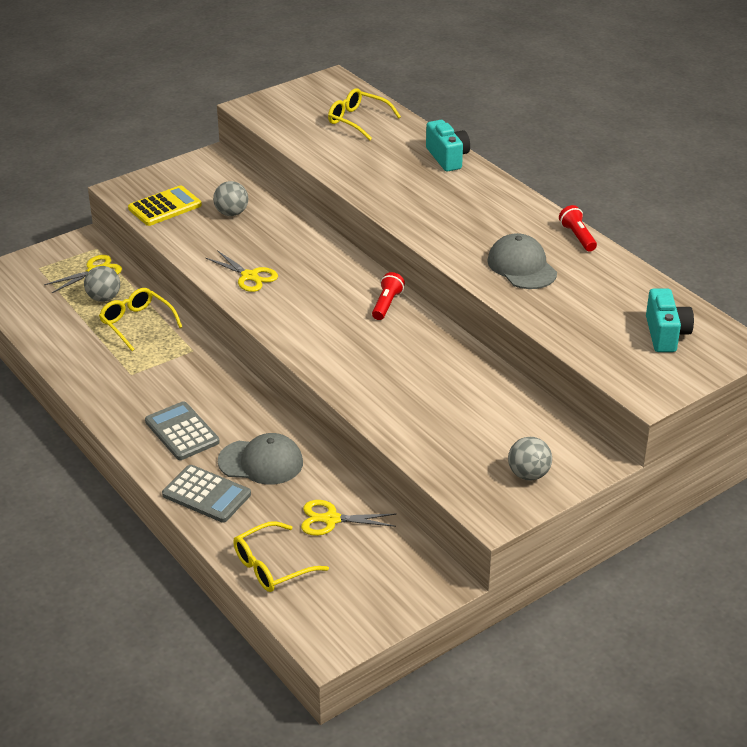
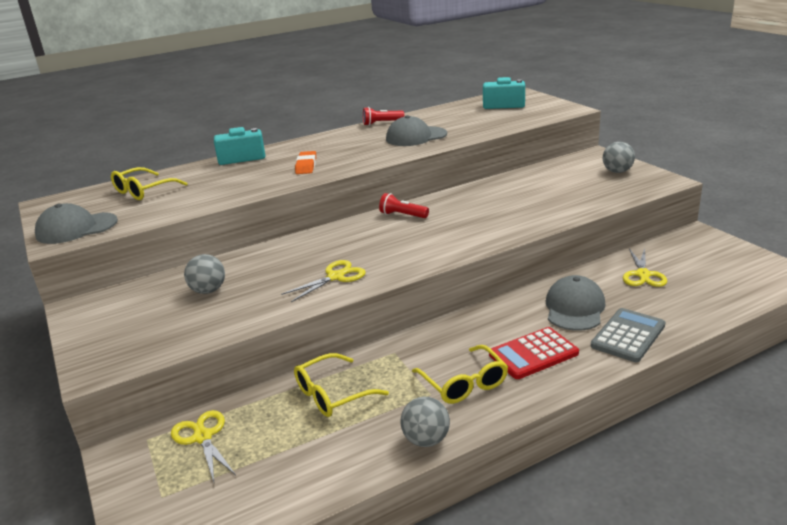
camera: 80 degrees left, 10 degrees down
grey ball [84,266,120,302] -> grey ball moved to [401,397,450,447]
yellow calculator [128,185,202,226] -> none
grey calculator [145,401,220,460] -> red calculator [489,327,579,379]
yellow glasses [233,521,329,592] -> yellow glasses moved to [412,345,508,404]
none -> grey cap [35,203,118,244]
none -> orange eraser [295,151,316,174]

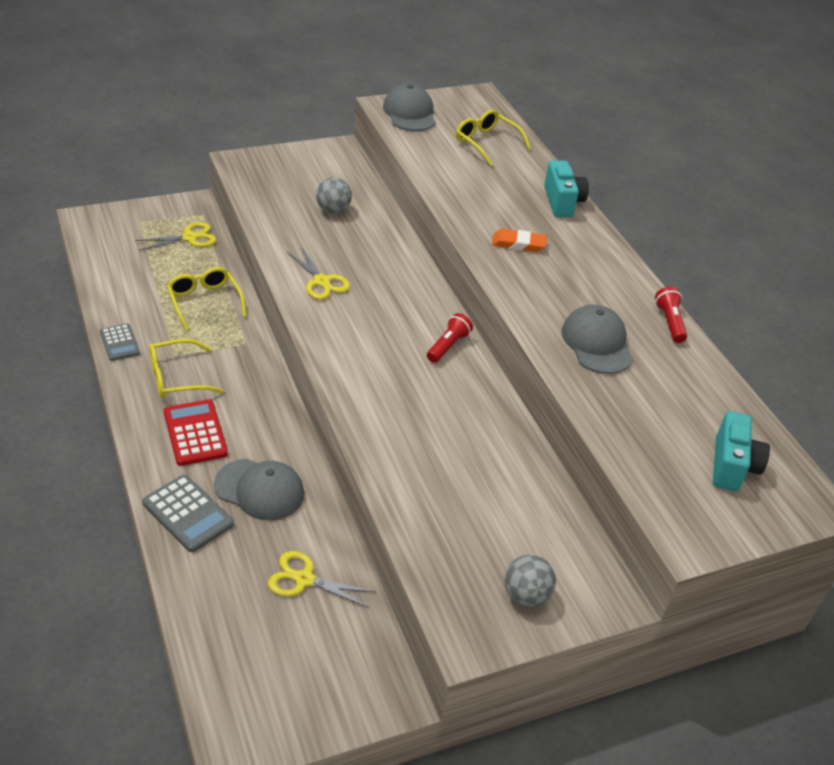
camera: 90 degrees right, 15 degrees up
grey ball [401,397,450,447] -> grey calculator [100,324,140,361]

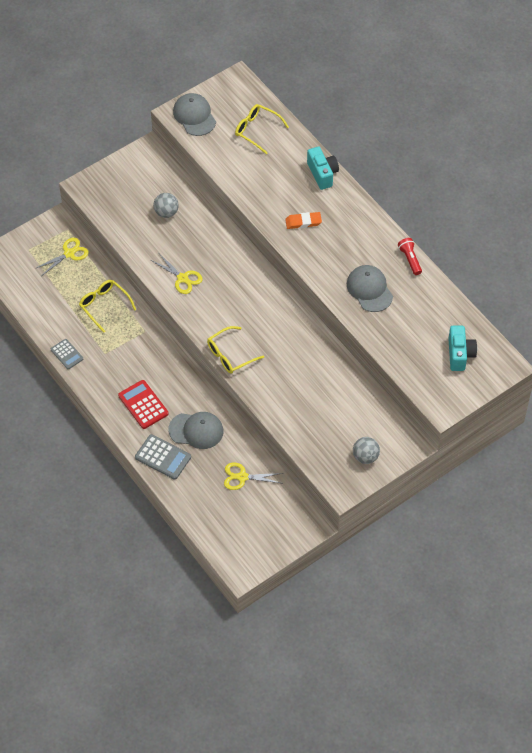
camera: 10 degrees left, 15 degrees up
yellow glasses [149,339,224,398] -> yellow glasses moved to [207,326,264,374]
red flashlight [427,313,473,363] -> none

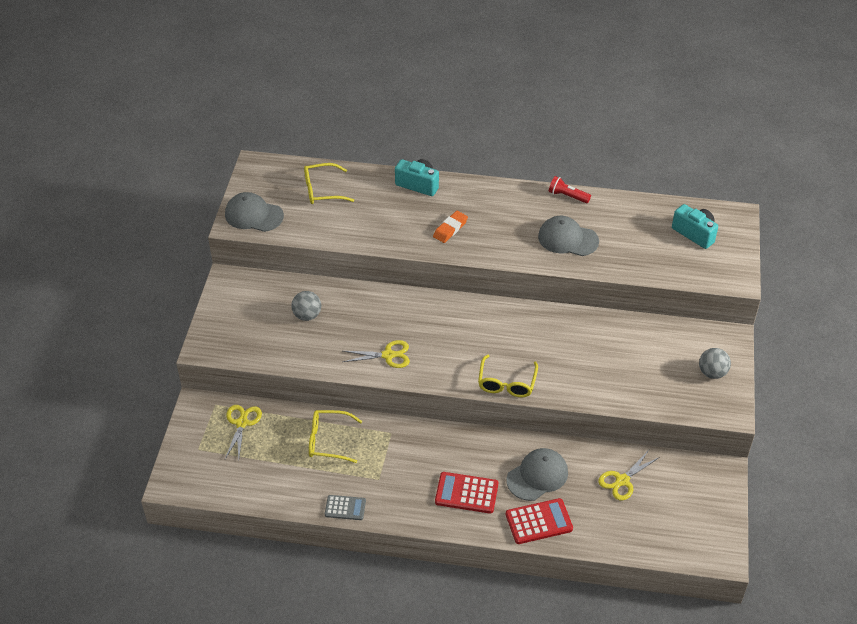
camera: 45 degrees left, 10 degrees down
grey calculator [135,434,191,480] -> red calculator [506,498,573,544]

